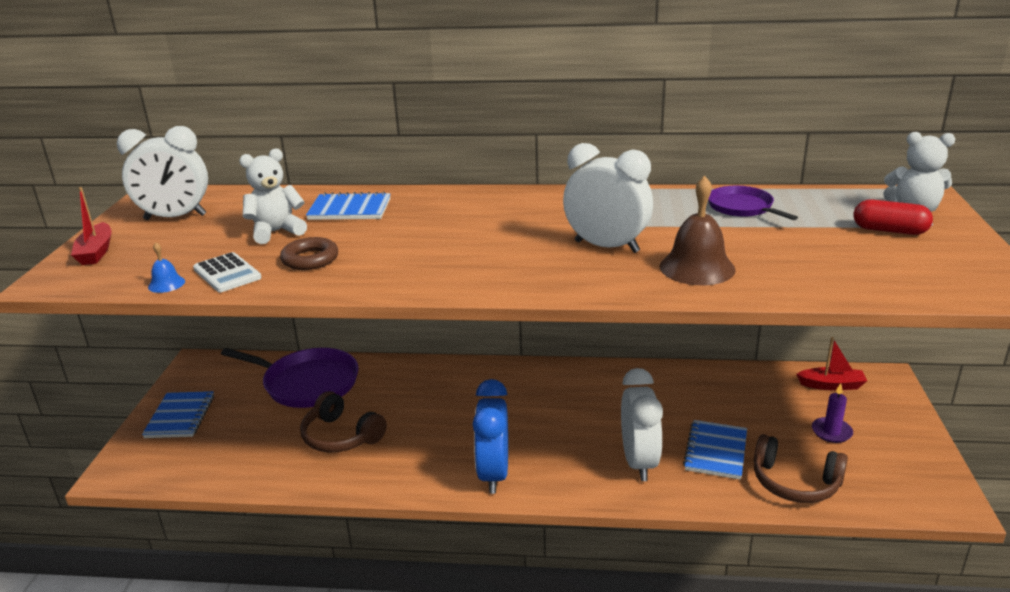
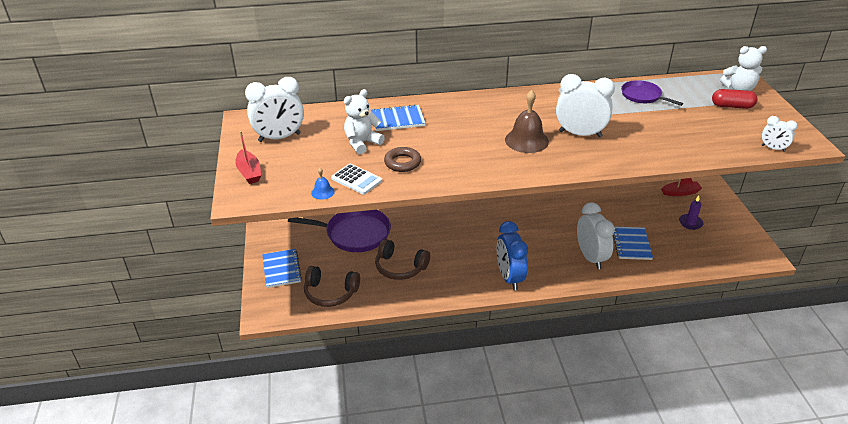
camera: 15 degrees left, 10 degrees up
brown bell [660,176,736,285] -> brown bell moved to [505,90,549,153]
brown headphones [754,434,848,503] -> brown headphones moved to [304,266,360,307]
none -> white clock [761,116,797,152]

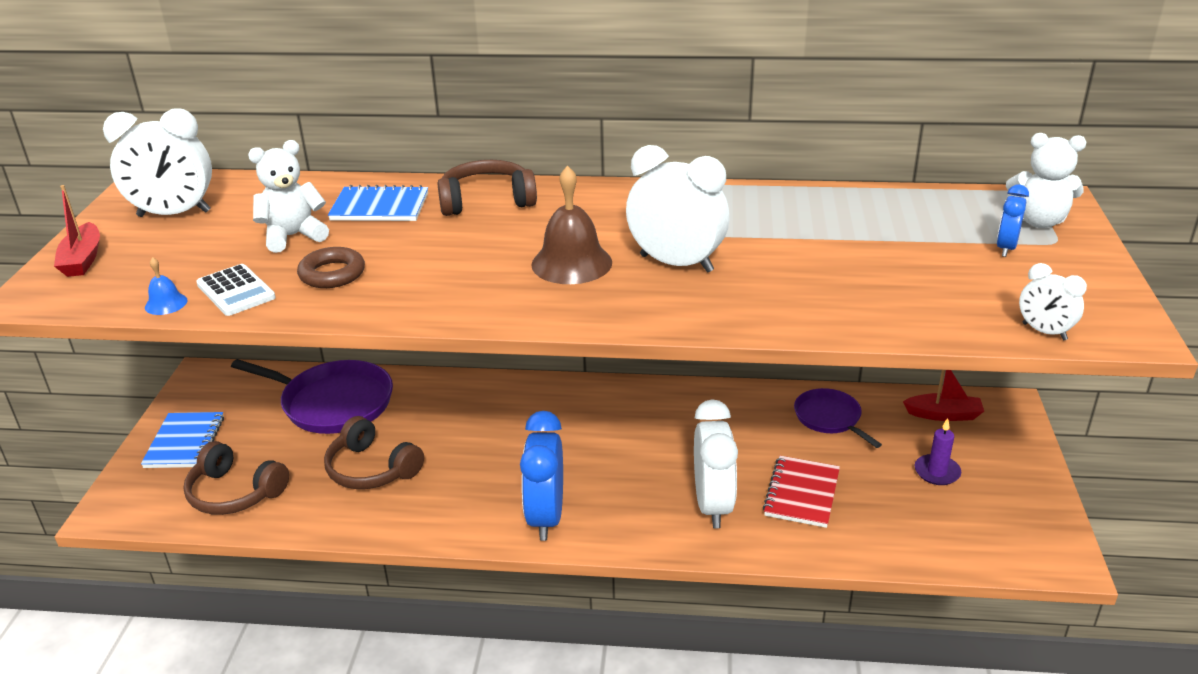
camera: 15 degrees right, 5 degrees down
blue notebook [613,226,653,260] -> red notebook [763,456,840,528]
purple pan [621,80,683,106] -> purple pan moved to [794,388,882,448]
red capsule [712,89,758,109] -> blue clock [997,184,1029,257]
none -> brown headphones [437,160,537,216]

